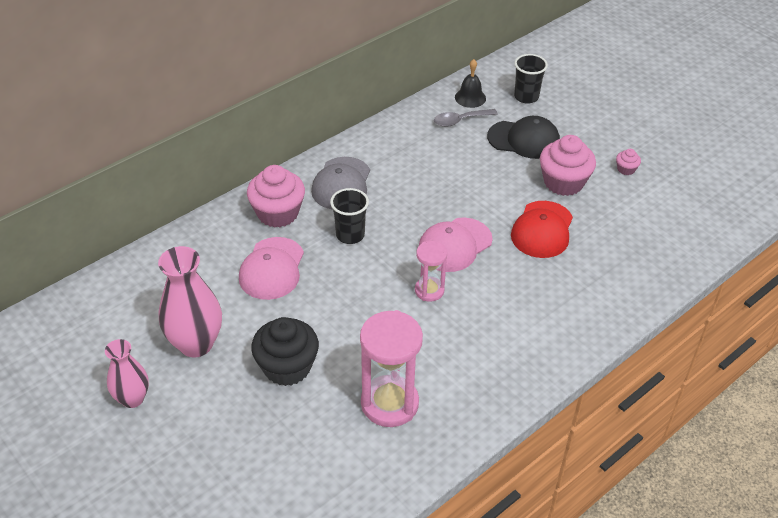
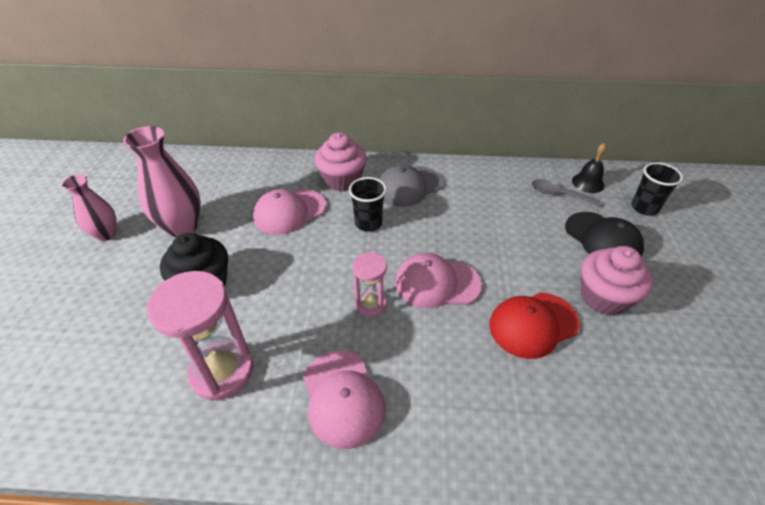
camera: 45 degrees right, 0 degrees up
pink cupcake [616,149,641,175] -> none
none -> pink cap [303,350,386,449]

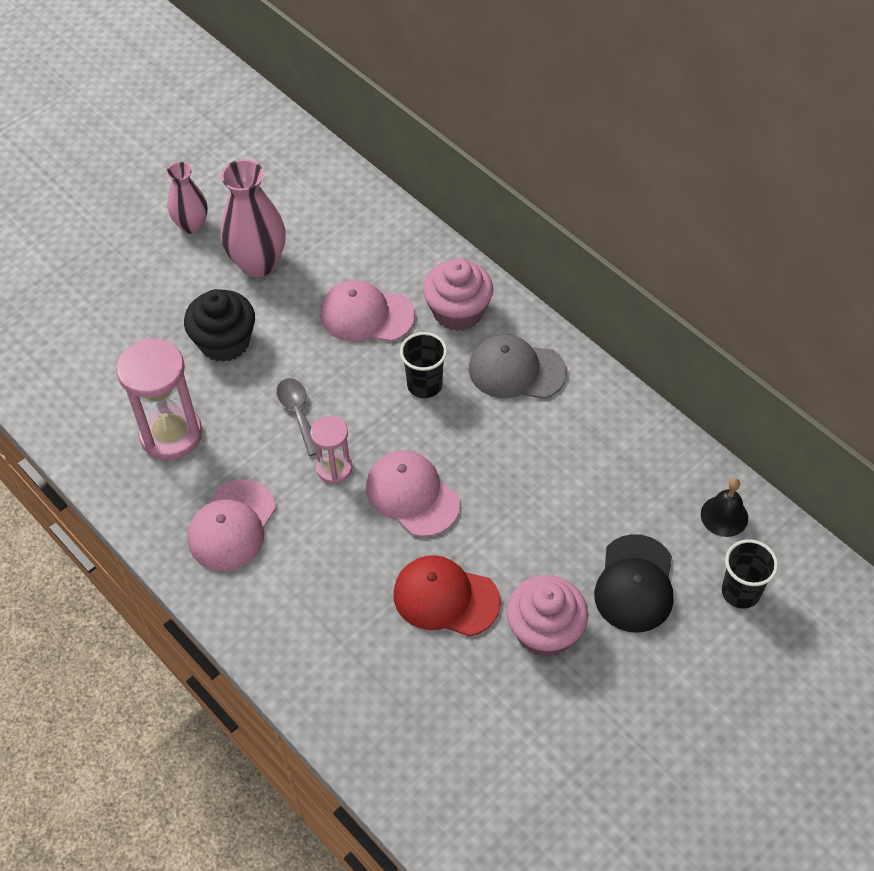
camera: 45 degrees right, 10 degrees up
grey spoon [532,179,601,207] -> grey spoon moved to [277,378,317,456]

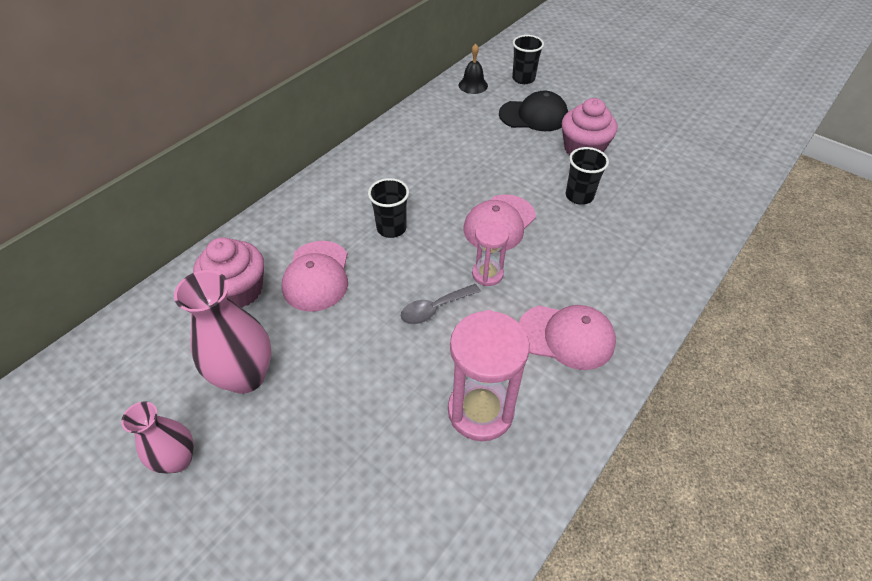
camera: 100 degrees left, 5 degrees down
black cupcake [184,289,255,362] -> none
red cap [393,555,501,637] -> black cup [566,147,609,205]
pink cupcake [423,258,493,331] -> pink cupcake moved to [193,237,264,308]
grey cap [469,334,567,399] -> none

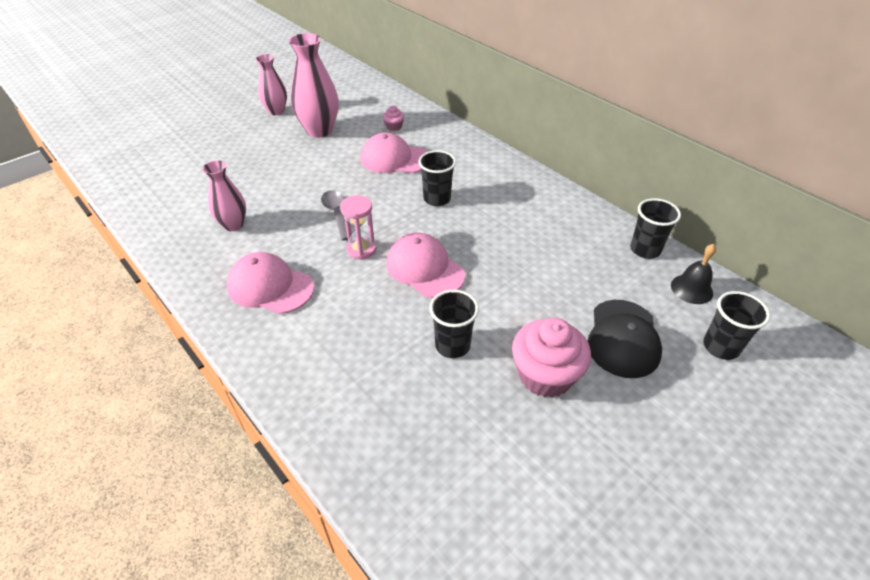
camera: 100 degrees right, 5 degrees down
pink cupcake [193,237,264,308] -> pink cupcake [383,106,404,131], size x0.45
pink hourglass [448,310,530,441] -> pink vase [202,160,246,231]
pink cap [519,305,616,370] -> pink cap turned 90 degrees clockwise [227,252,314,314]
none -> black cup [630,198,681,259]

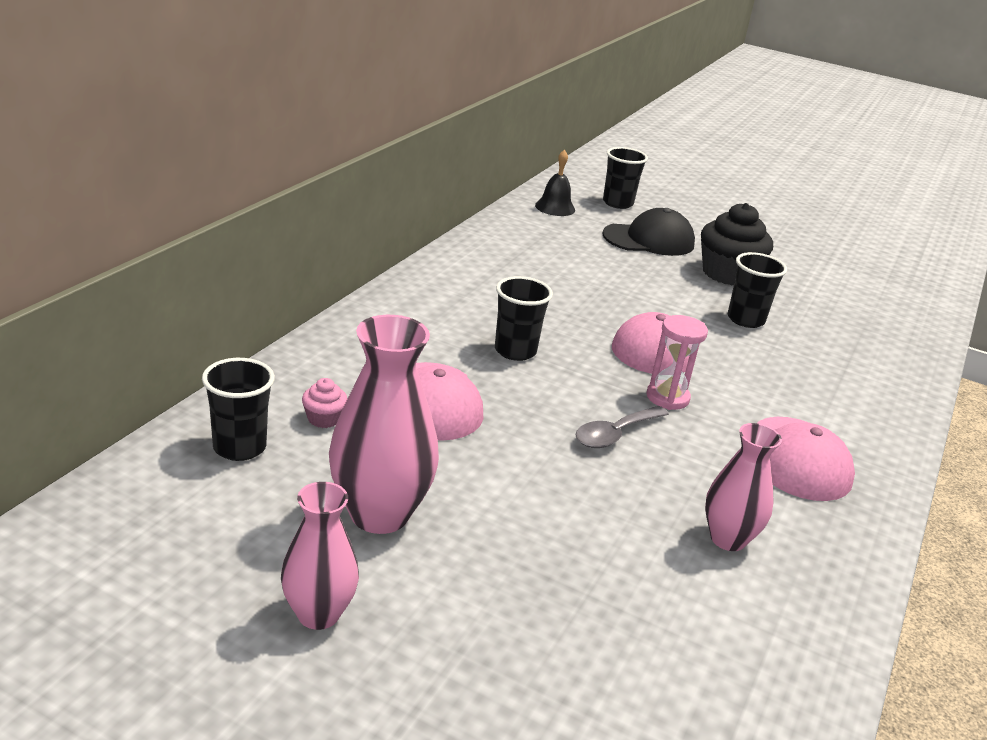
camera: 115 degrees left, 15 degrees down
pink cupcake [512,318,591,398] -> black cupcake [701,203,773,286]
black cup [630,198,681,259] -> black cup moved to [202,358,275,461]

